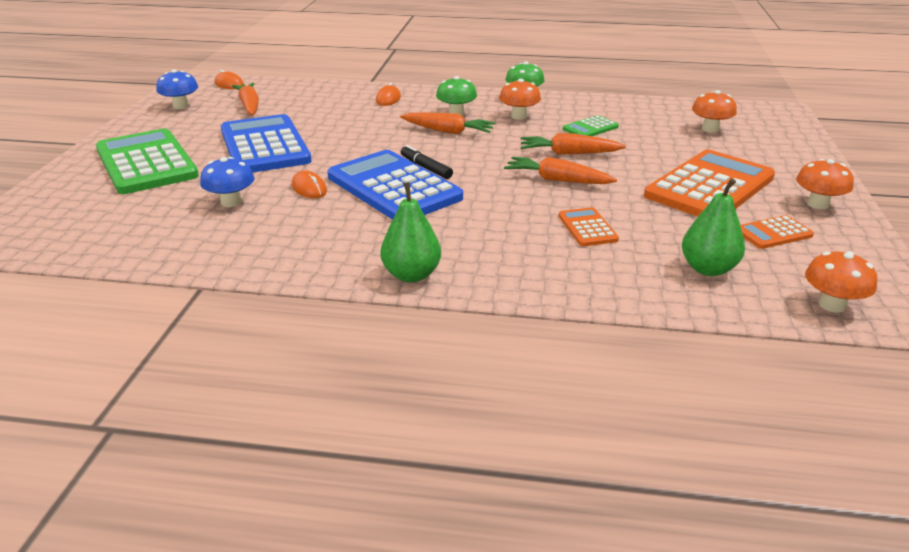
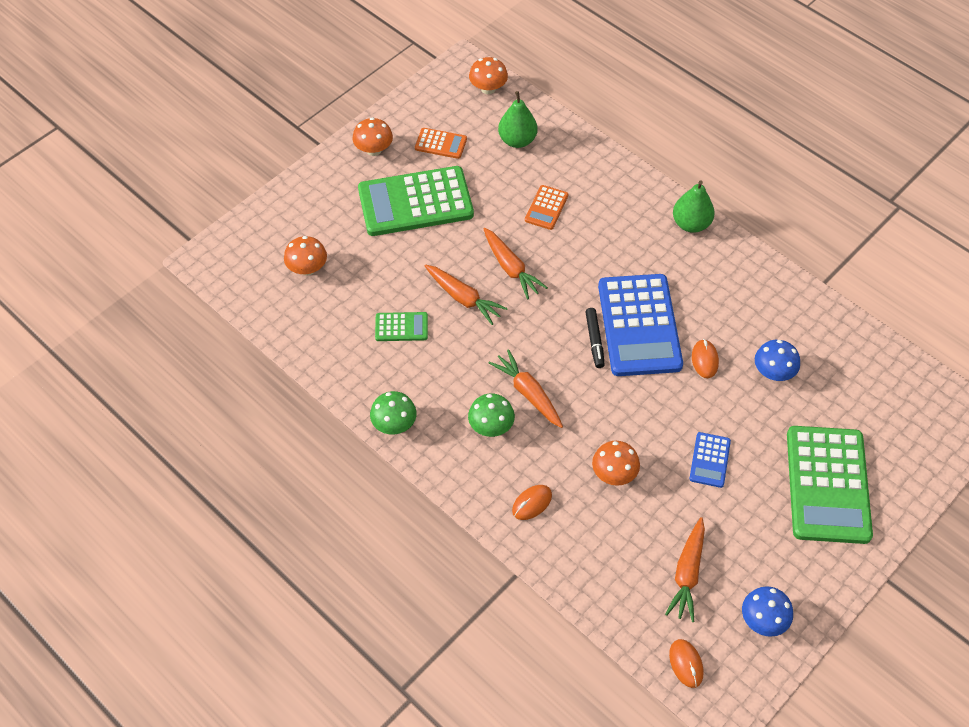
camera: 145 degrees left, 25 degrees up
blue calculator [221,114,312,173] -> blue calculator [689,432,731,488], size x0.46
orange mushroom [499,79,541,120] -> orange mushroom moved to [592,441,640,486]
orange calculator [644,149,775,216] -> green calculator [358,166,474,236]

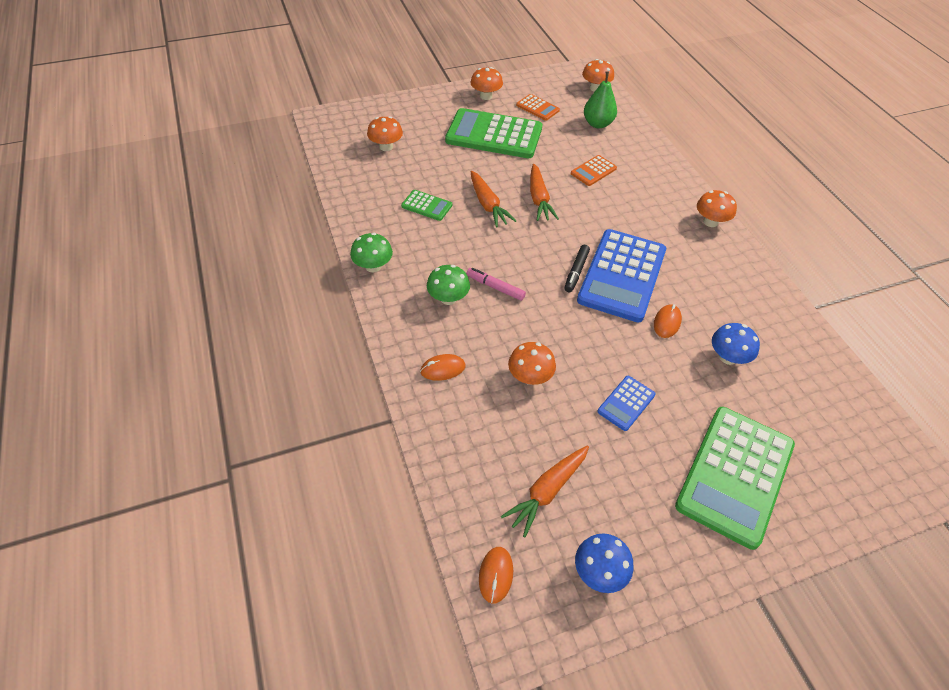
camera: 25 degrees right, 5 degrees down
orange carrot [489,349,563,428] -> pink marker [466,268,526,301]
green pear [673,180,715,233] -> orange mushroom [697,190,737,227]

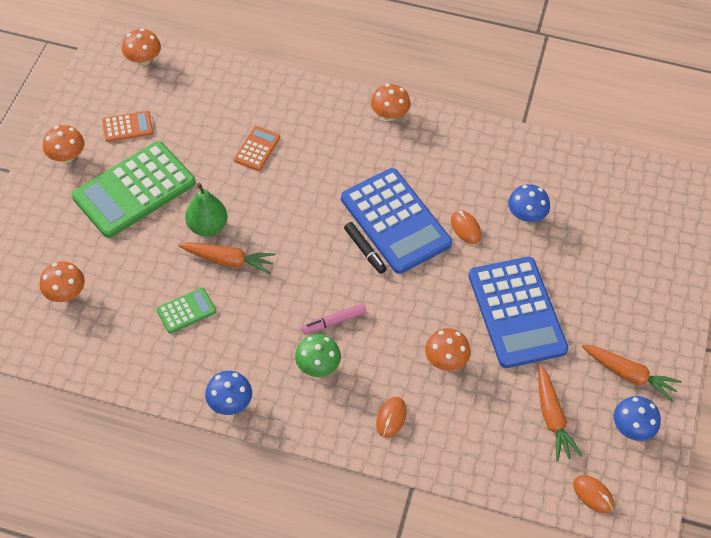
camera: 55 degrees left, 5 degrees up
green mushroom [350,233,393,273] -> blue mushroom [205,371,252,415]
orange carrot [530,164,559,221] -> orange carrot moved to [581,345,682,402]
orange calculator [571,155,617,186] -> orange calculator turned 150 degrees counterclockwise [234,126,280,171]
green pear [584,71,617,128] -> green pear moved to [185,183,227,236]
blue calculator [597,376,656,431] -> blue calculator [468,257,569,368], size x2.19
green calculator [675,407,795,550] -> none

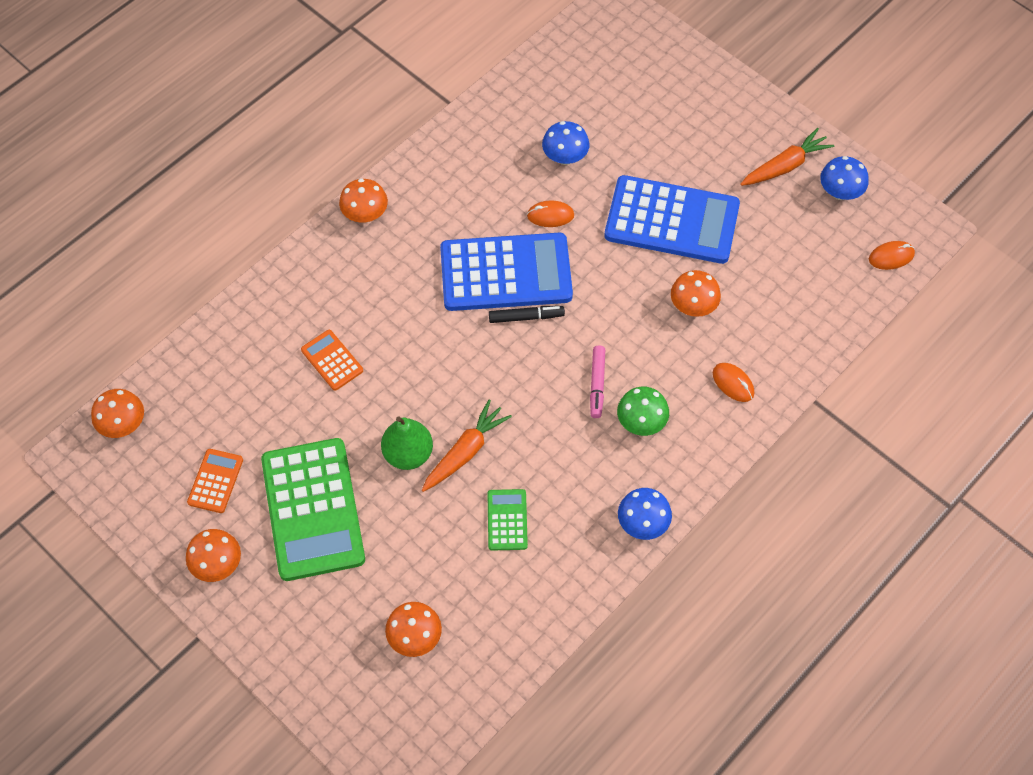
camera: 60 degrees left, 5 degrees up
orange carrot [538,364,582,462] -> none

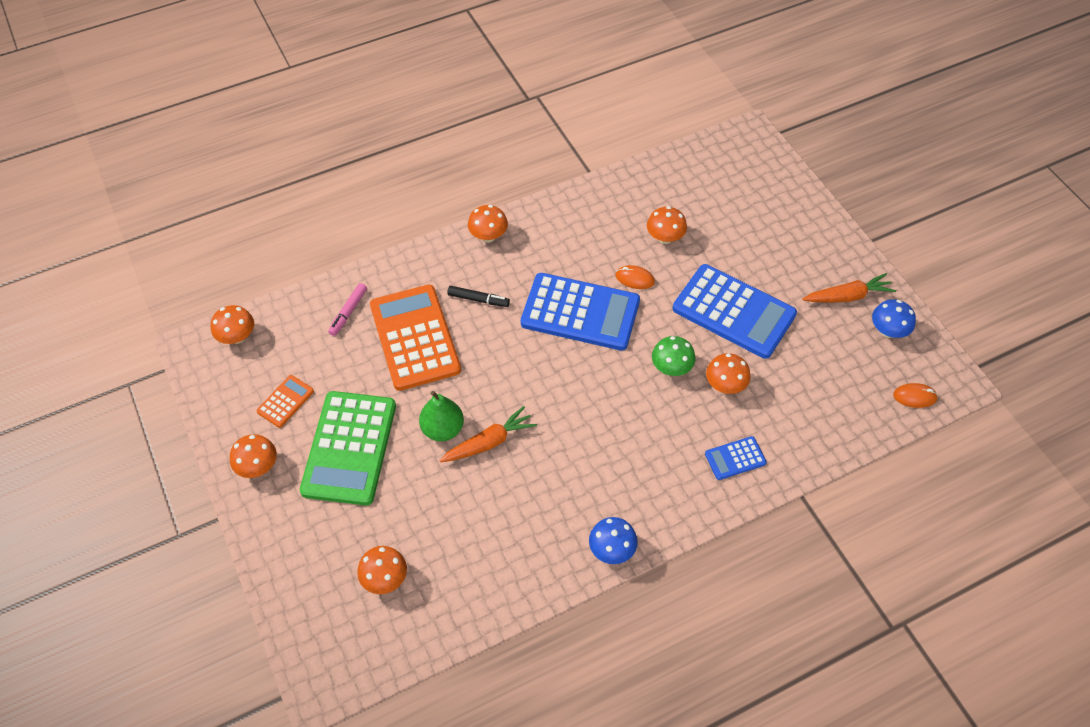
camera: 20 degrees right, 5 degrees down
orange calculator [301,330,363,391] -> orange calculator [370,285,461,391], size x2.19
green calculator [487,489,528,551] -> none
black marker [489,306,565,323] -> black marker moved to [447,286,510,307]
blue mushroom [542,121,589,165] -> orange mushroom [647,206,687,244]
pink marker [590,345,605,418] -> pink marker moved to [328,283,367,336]
green mushroom [617,387,669,436] -> green mushroom moved to [652,336,696,376]
orange mouse [713,363,754,402] -> blue calculator [705,436,767,480]

